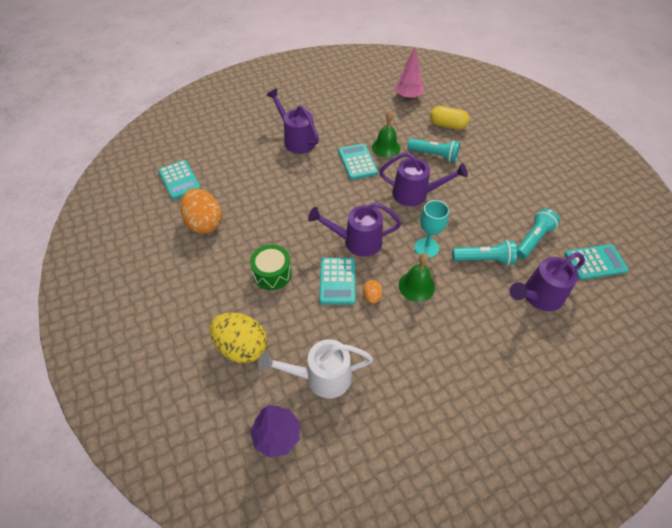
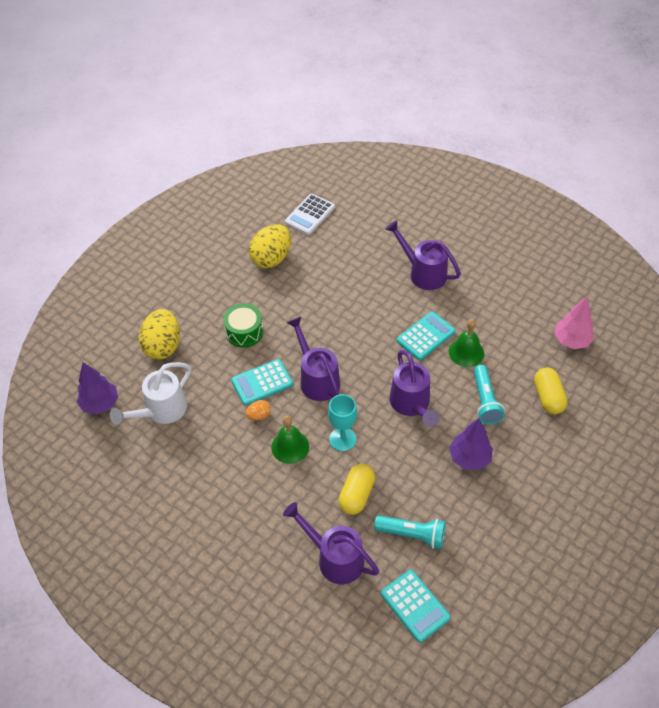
camera: 65 degrees right, 0 degrees up
turquoise calculator [158,160,201,200] -> white calculator [285,194,335,235]
orange egg [180,188,222,234] -> yellow egg [249,224,291,268]
white watering can [258,339,373,398] -> white watering can turned 105 degrees counterclockwise [110,362,191,425]
purple watering can [267,88,319,154] -> purple watering can turned 75 degrees counterclockwise [385,220,461,290]
turquoise flashlight [452,240,517,266] -> yellow capsule [338,464,375,515]
none -> purple tree [450,418,493,470]

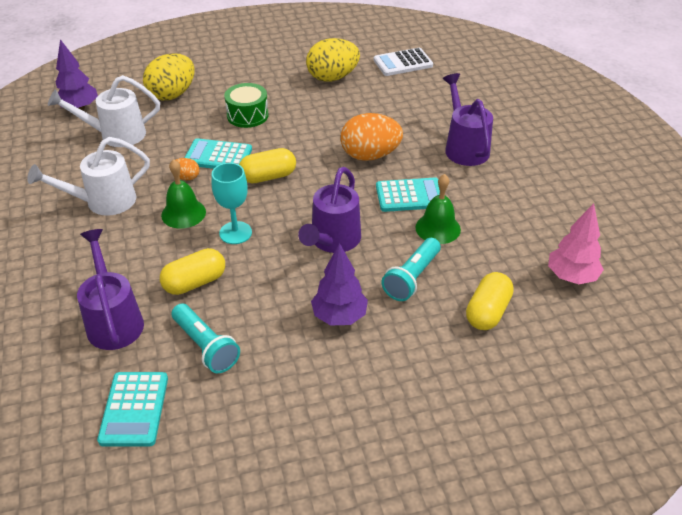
camera: 35 degrees right, 10 degrees down
purple watering can [287,317,340,401] -> yellow capsule [239,148,296,183]
none -> white watering can [27,137,150,216]
none -> orange egg [341,113,403,161]

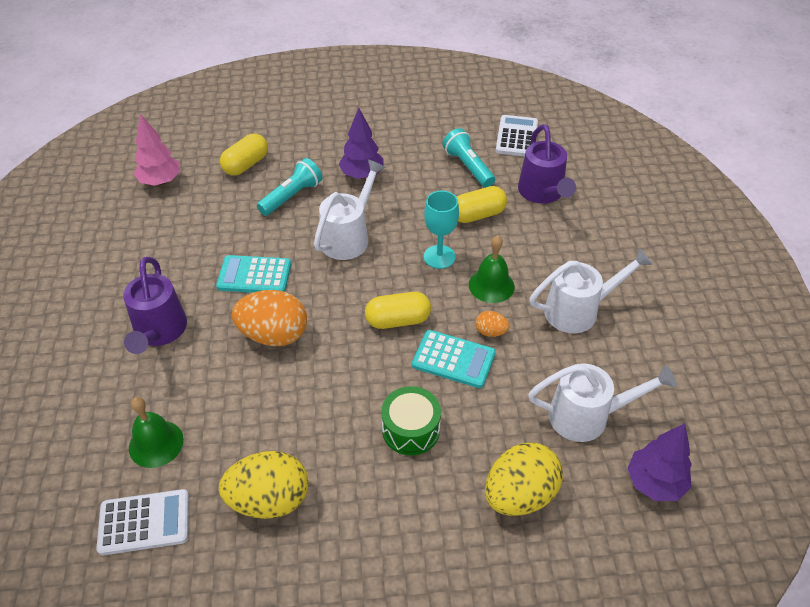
camera: 170 degrees left, 5 degrees up
turquoise calculator [97,372,168,447] -> white calculator [496,115,538,157]
purple watering can [298,167,361,253] -> white watering can [314,159,385,260]
green bell [415,174,461,244] -> green bell moved to [129,397,184,468]

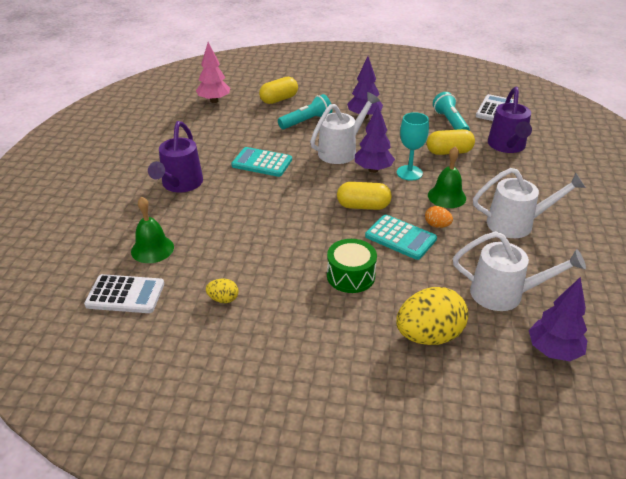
camera: 15 degrees right, 10 degrees down
yellow egg [219,451,309,519] -> yellow egg [206,279,238,303], size x0.46
orange egg [232,290,307,346] -> none
none -> purple tree [355,105,395,173]

